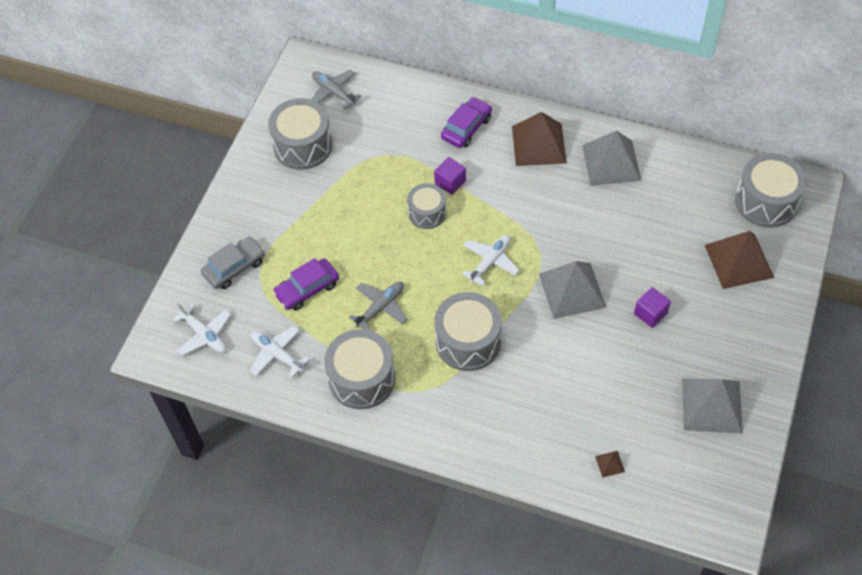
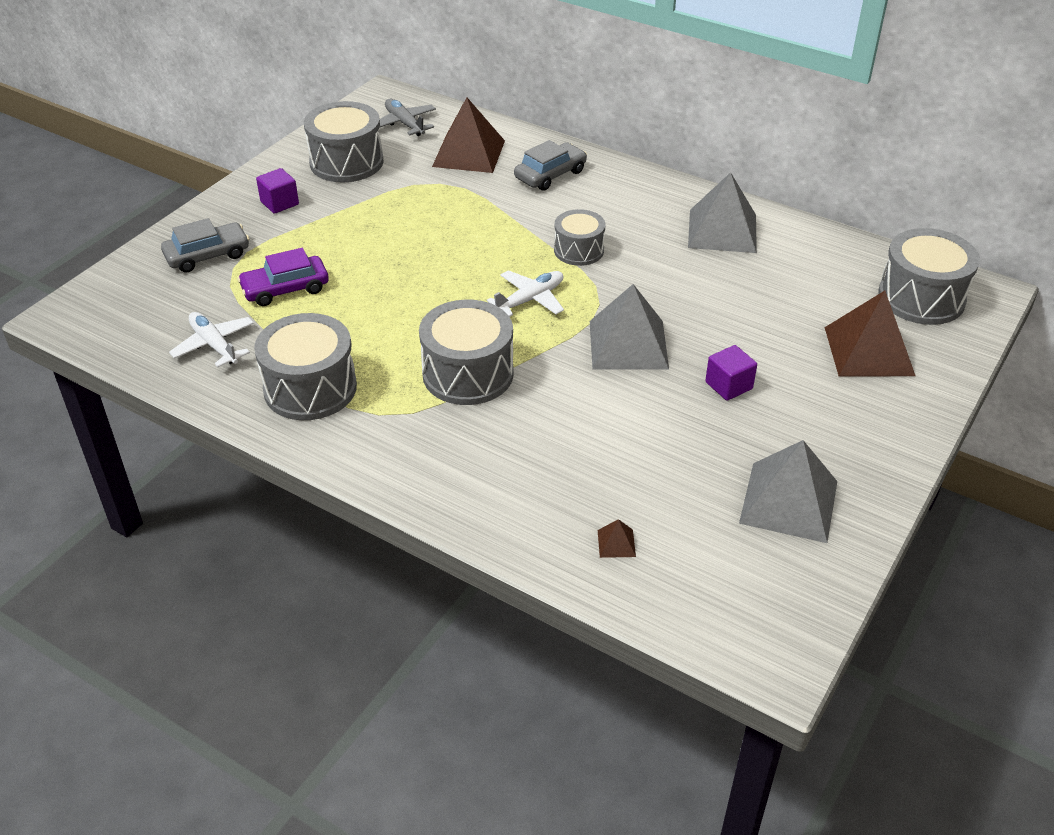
camera: 10 degrees right, 15 degrees down
white plane [172,303,231,356] -> none
grey plane [349,281,408,330] -> none
grey drum [407,183,446,229] -> grey drum moved to [554,209,605,266]
purple cube [434,157,466,195] -> purple cube moved to [256,168,299,214]
purple car [441,97,492,148] -> grey car [514,140,587,191]
brown pyramid [512,112,567,166] -> brown pyramid moved to [432,97,505,173]

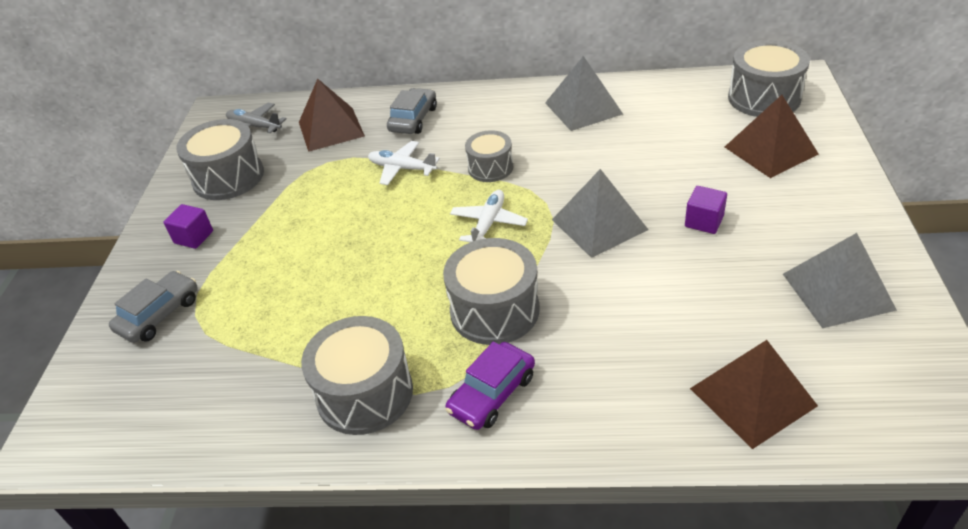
camera: 25 degrees left, 0 degrees up
white plane [169,312,254,367] -> white plane moved to [368,141,440,185]
purple car [237,248,329,306] -> purple car moved to [445,342,535,430]
brown pyramid [598,519,636,558] -> brown pyramid [690,340,818,449], size x2.48

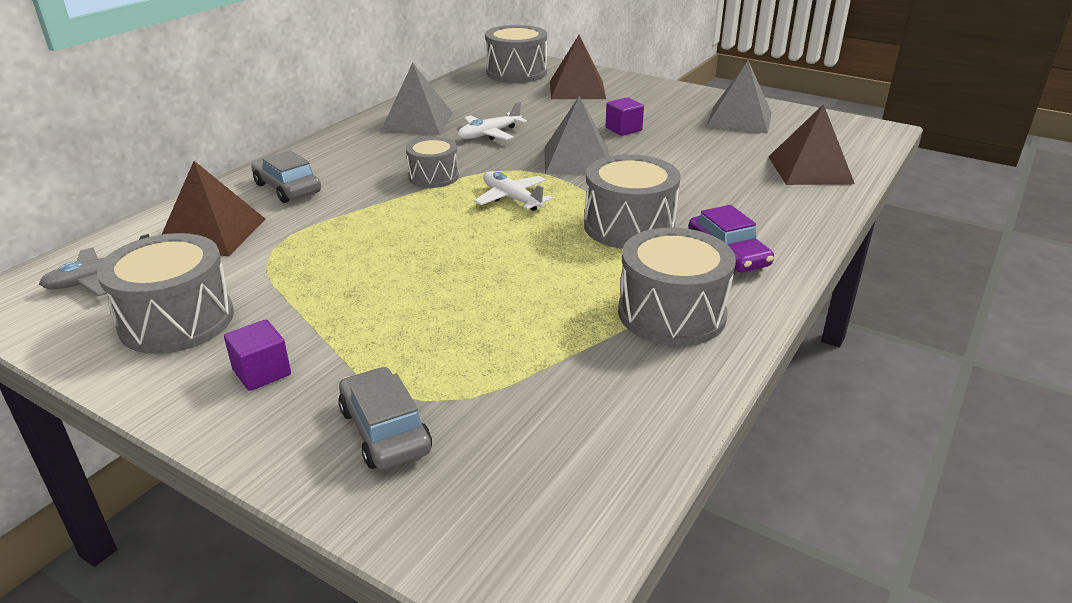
camera: 65 degrees left, 10 degrees down
white plane [368,141,440,185] -> white plane moved to [458,101,527,140]

